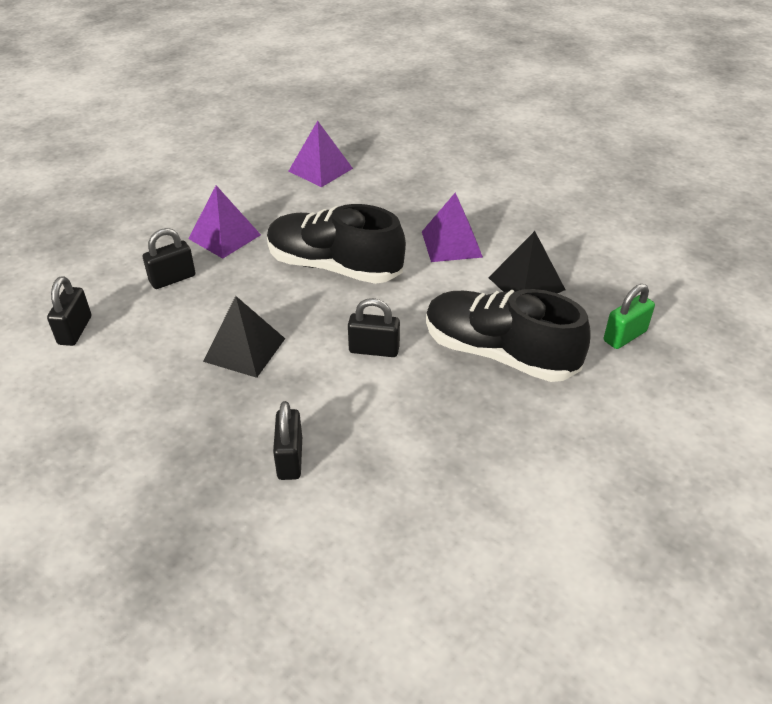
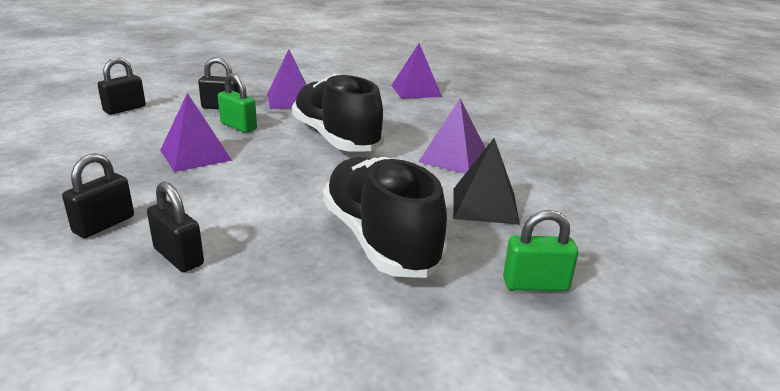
camera: 35 degrees right, 15 degrees down
black pyramid [203,296,285,378] -> purple pyramid [160,93,232,172]
black padlock [348,298,400,357] -> black padlock moved to [147,181,204,272]
none -> green padlock [218,73,257,133]

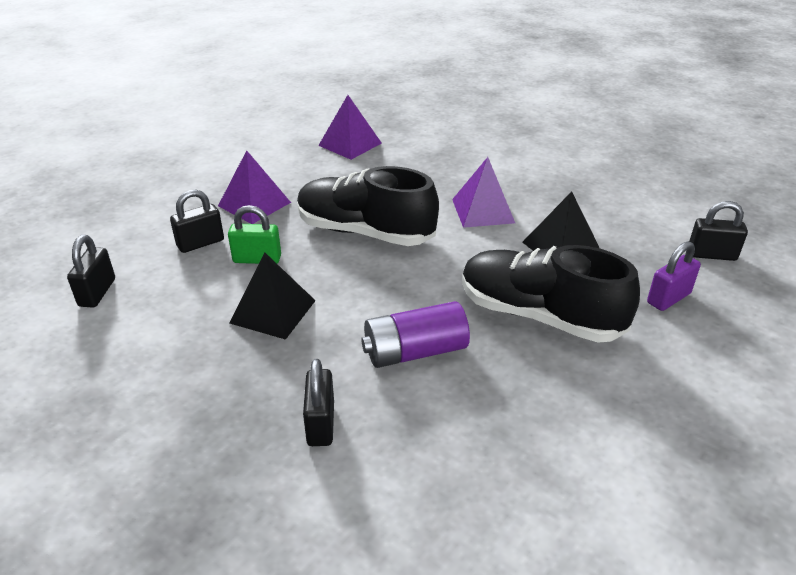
camera: 35 degrees left, 10 degrees up
black padlock [147,181,204,272] -> black padlock moved to [689,201,748,261]
purple pyramid [160,93,232,172] -> black pyramid [229,252,316,340]
green padlock [503,210,578,291] -> purple padlock [647,241,701,311]
none -> purple battery [361,301,470,368]

